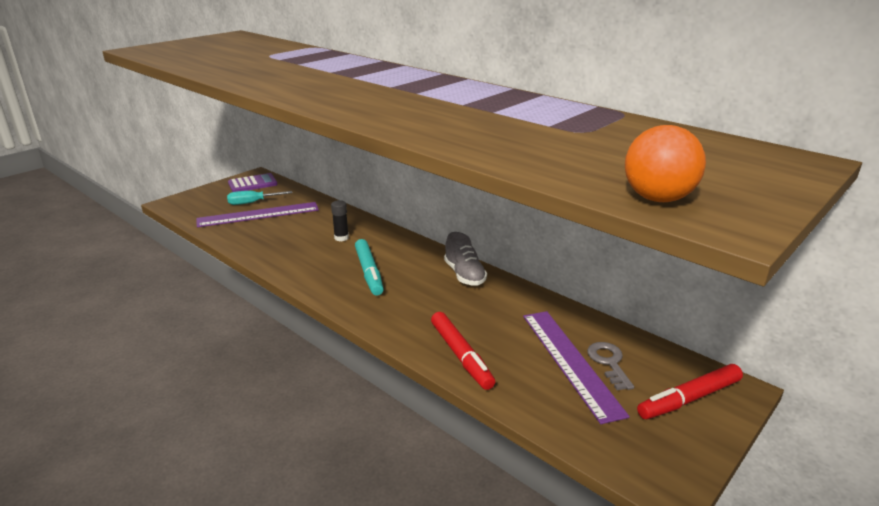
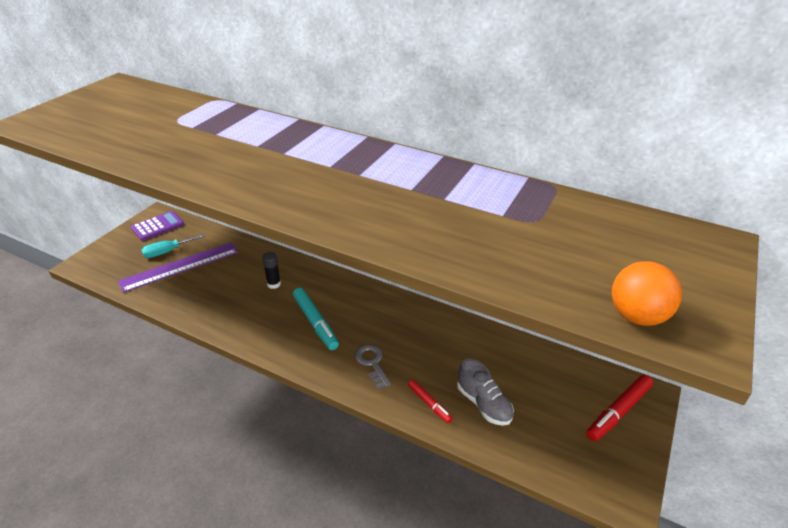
camera: 15 degrees left, 10 degrees up
red marker [431,312,495,390] -> red marker [408,380,453,423], size x0.58
grey shoe [444,232,487,286] -> grey shoe moved to [457,359,514,426]
purple ruler [523,311,630,424] -> none
grey key [587,342,634,390] -> grey key moved to [355,344,391,389]

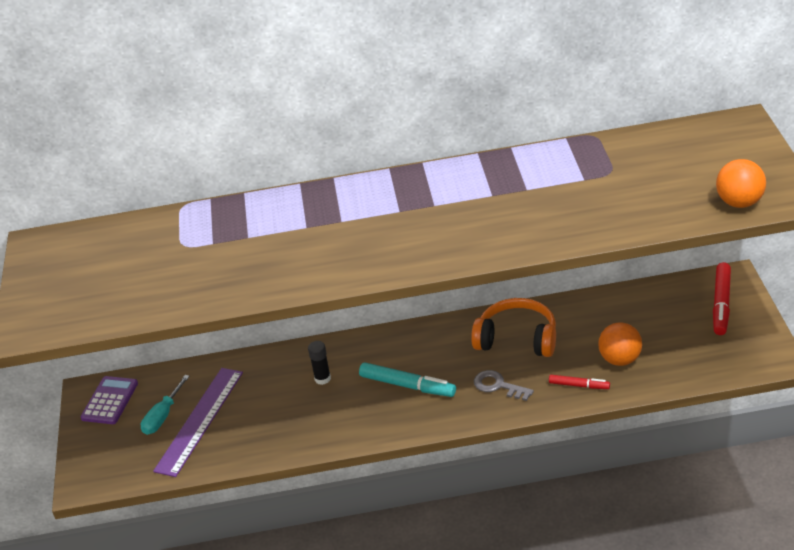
camera: 30 degrees left, 0 degrees up
grey shoe [457,359,514,426] -> orange ball [598,322,642,366]
none -> orange headphones [471,298,556,357]

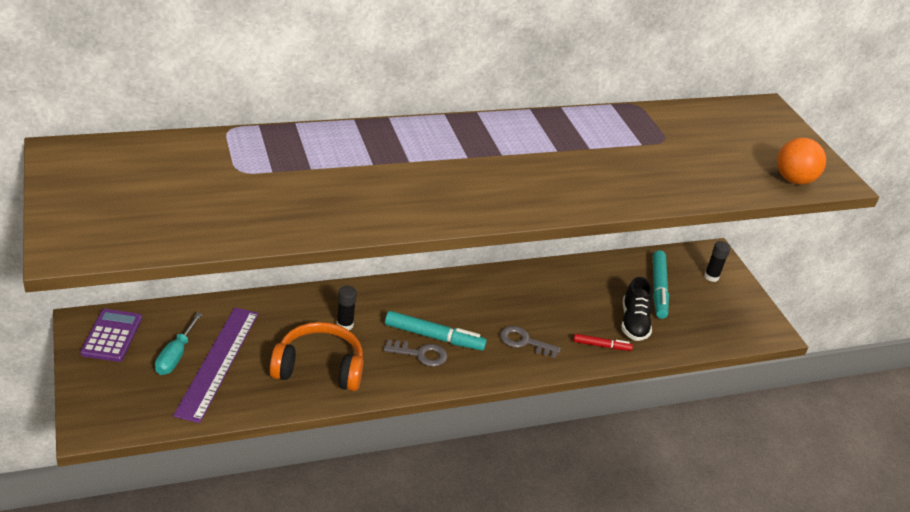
camera: 20 degrees left, 0 degrees up
orange headphones [471,298,556,357] -> orange headphones moved to [270,322,363,391]
orange ball [598,322,642,366] -> black shoe [621,277,652,341]
red marker [713,262,731,335] -> black glue stick [704,241,731,282]
none -> grey key [384,339,447,367]
none -> turquoise marker [653,250,669,319]

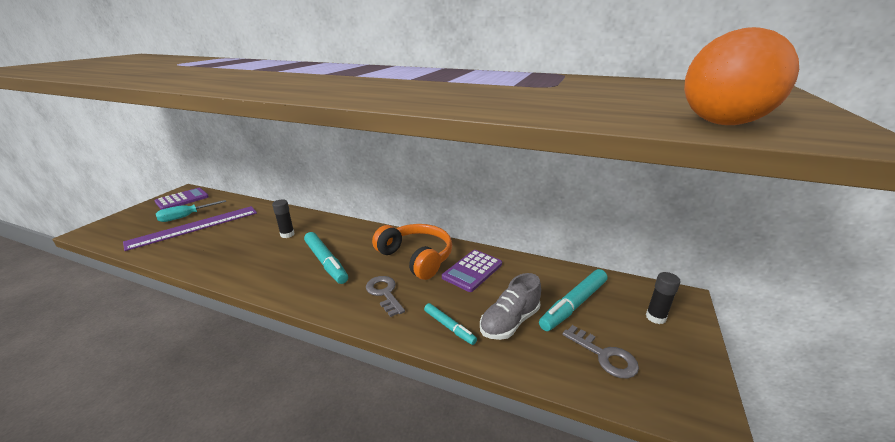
camera: 45 degrees right, 10 degrees down
orange headphones [270,322,363,391] -> orange headphones moved to [372,224,452,280]
grey key [384,339,447,367] -> grey key moved to [562,325,639,378]
red marker [573,334,633,351] -> turquoise marker [424,303,477,345]
black shoe [621,277,652,341] -> grey shoe [480,273,541,340]
none -> purple calculator [442,250,502,292]

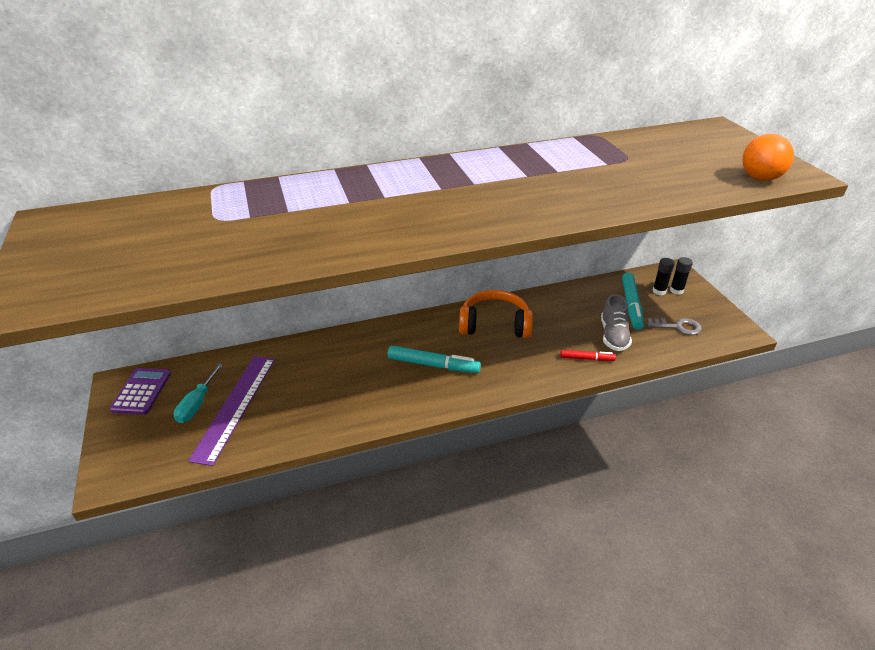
camera: 40 degrees left, 10 degrees up
black glue stick [272,199,295,238] -> black glue stick moved to [653,258,675,295]
grey key [366,276,405,317] -> none
turquoise marker [424,303,477,345] -> red marker [560,350,616,361]
purple calculator [442,250,502,292] -> none

